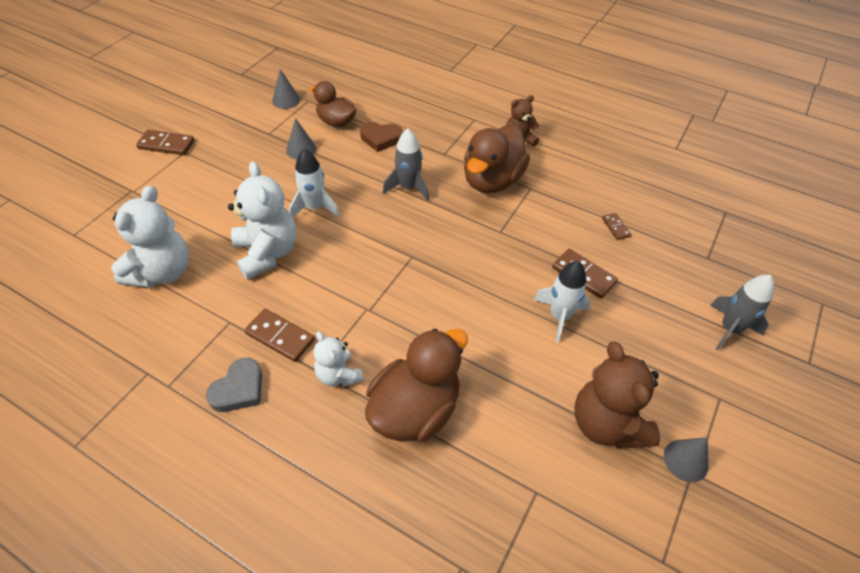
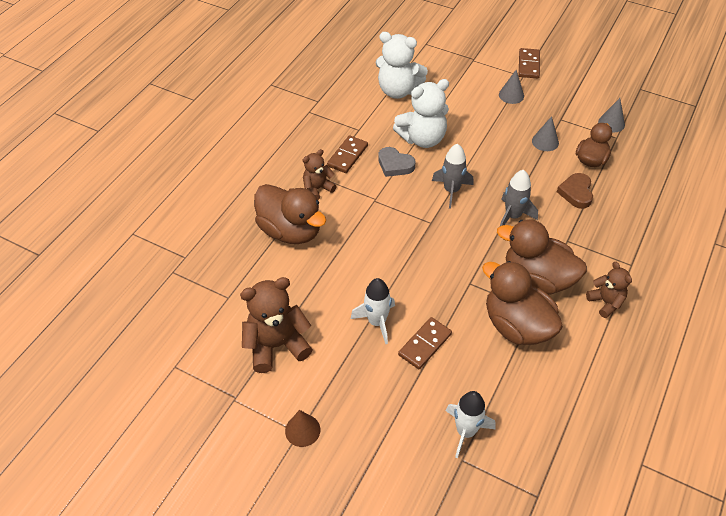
camera: 90 degrees right, 0 degrees up
grey heart [206,358,262,412] -> grey heart moved to [378,147,416,177]
white rocket [289,149,340,218] -> white rocket moved to [446,391,496,458]
white teddy bear [314,331,363,387] -> brown teddy bear [303,149,337,200]
brown domino [602,213,631,240] -> none
grey cone [664,437,709,482] -> grey cone moved to [499,70,524,104]
grey rocket [710,275,774,350] -> grey rocket moved to [432,144,474,209]
none -> brown cone [285,410,320,447]
none -> brown duck [482,261,563,345]

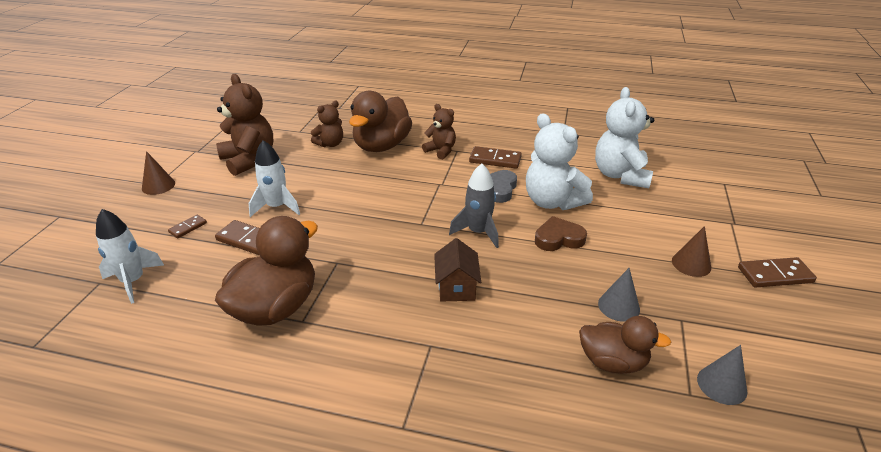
camera: 75 degrees right, 15 degrees down
brown duck [497,220,587,295] -> none
grey cone [499,70,524,104] -> brown cone [672,226,711,277]
grey rocket [500,170,538,226] -> brown house [434,238,481,301]
brown heart [557,173,593,209] -> brown heart moved to [535,216,587,251]
brown teddy bear [586,262,632,318] -> brown teddy bear moved to [311,101,343,147]
none -> brown domino [168,215,207,238]

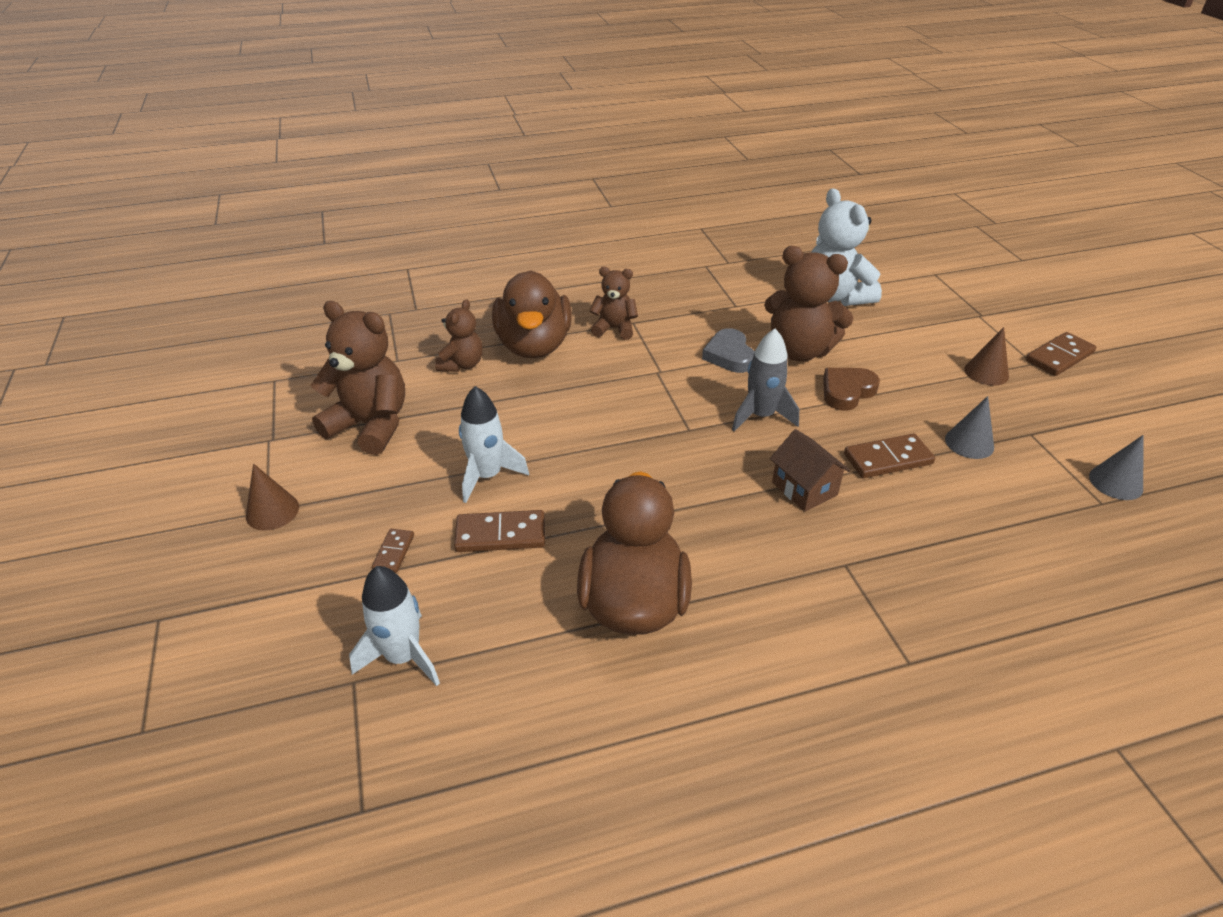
camera: 30 degrees left, 5 degrees up
brown domino [469,146,522,169] -> brown domino moved to [844,433,935,478]
white teddy bear [526,113,593,210] -> brown teddy bear [764,246,854,361]
brown duck [579,316,671,374] -> none

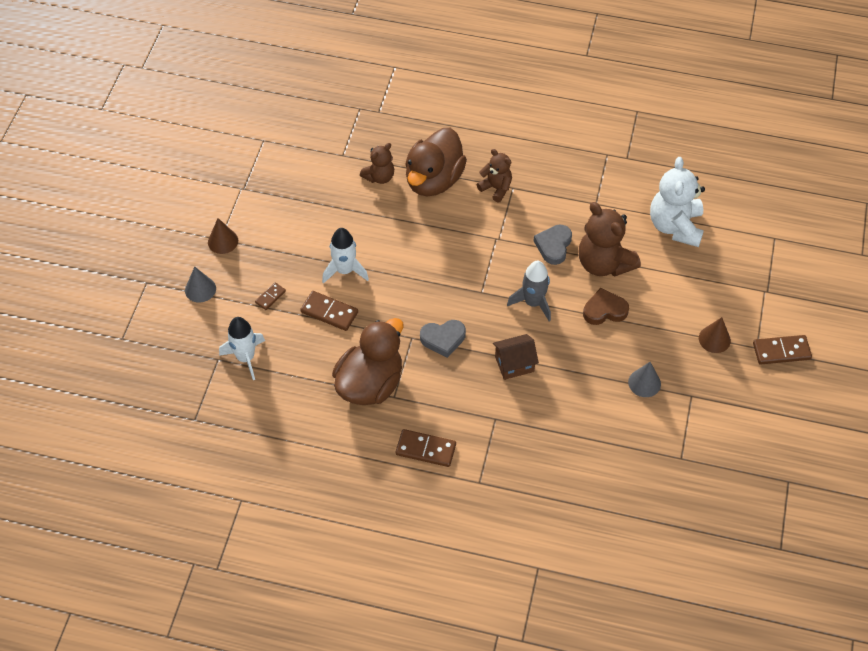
camera: 30 degrees right, 15 degrees up
brown teddy bear [310,301,405,455] -> none
brown house [770,429,850,512] -> brown house turned 75 degrees clockwise [493,334,539,380]
brown domino [844,433,935,478] -> brown domino moved to [396,429,456,467]
grey cone [1089,435,1144,500] -> grey cone moved to [185,267,216,303]
none -> grey heart [420,320,466,358]

